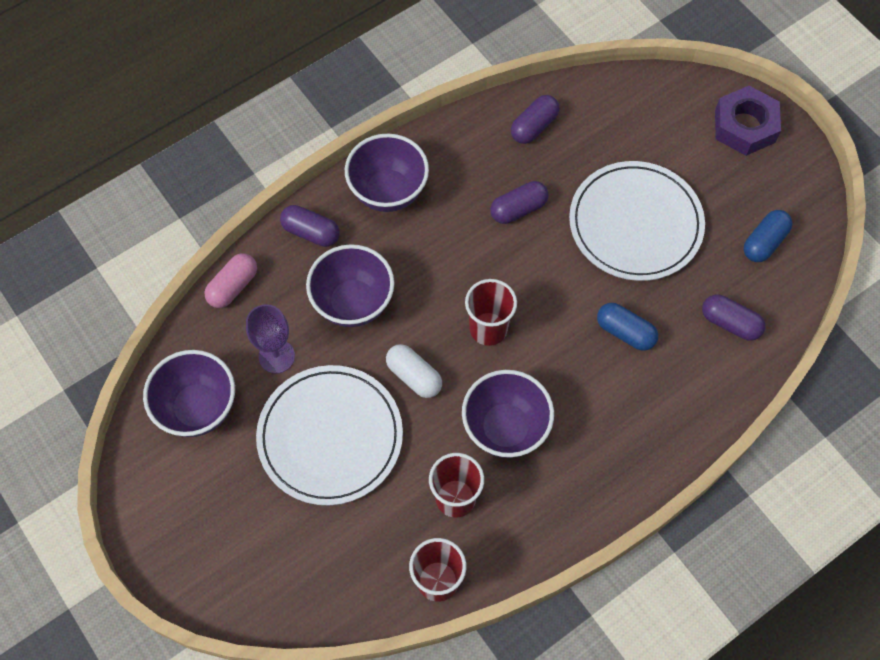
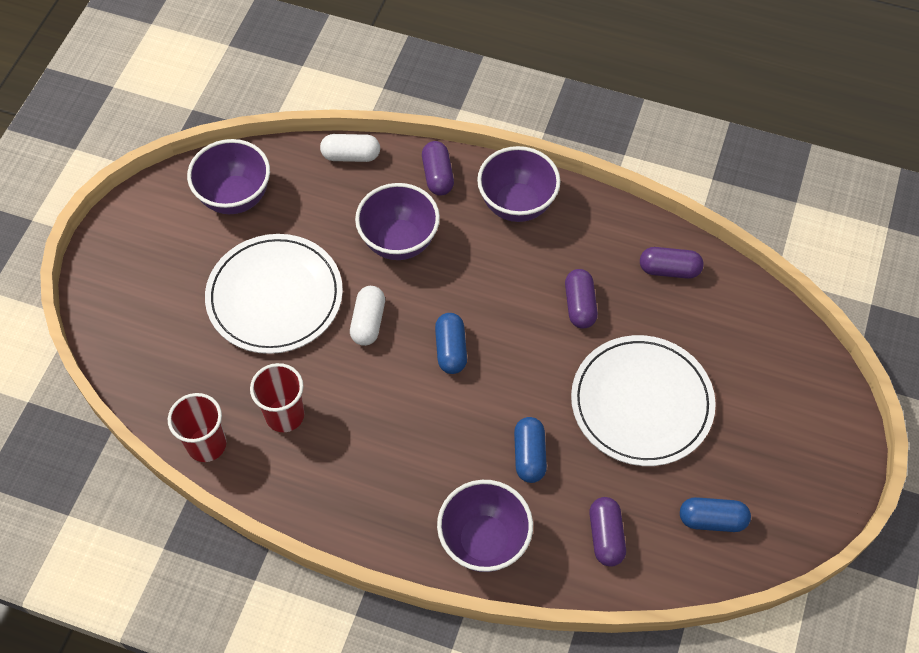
camera: 55 degrees right, 5 degrees down
pink capsule [204,253,257,308] -> white capsule [320,134,380,162]
purple goblet [246,304,295,374] -> none
purple bowl [462,370,554,458] -> purple bowl moved to [437,480,533,572]
red cup [465,279,517,346] -> blue capsule [435,313,467,374]
purple capsule [490,181,548,224] -> purple capsule turned 60 degrees clockwise [565,269,598,329]
purple nut [715,86,781,156] -> none

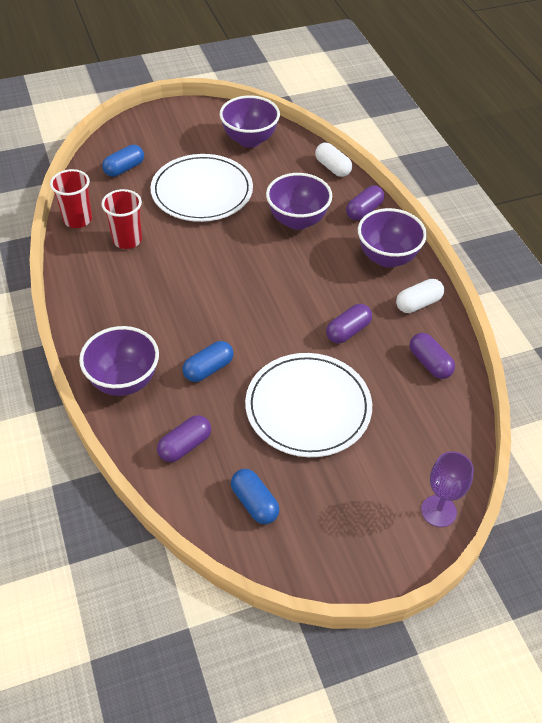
camera: 50 degrees right, 10 degrees down
white capsule [350,286,385,346] -> white capsule moved to [396,279,444,313]
blue capsule [435,313,467,374] -> blue capsule moved to [102,145,144,177]
none -> purple goblet [421,451,474,527]

